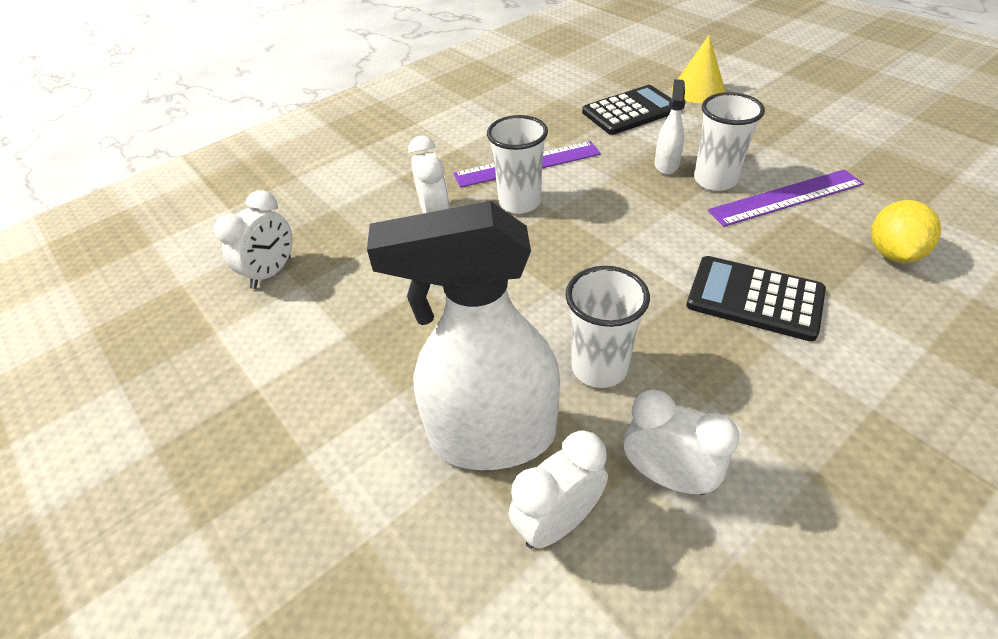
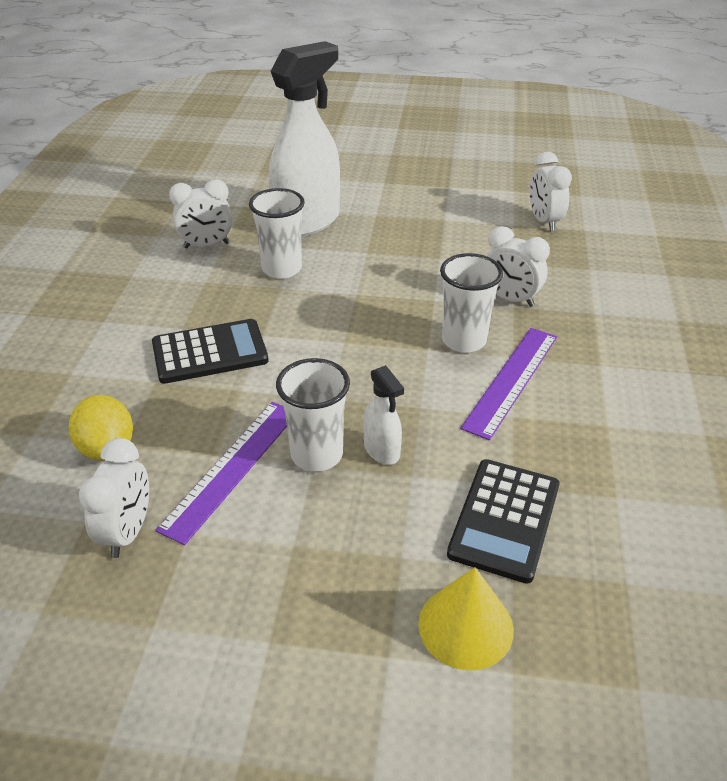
camera: 135 degrees right, 5 degrees down
white clock [509,430,608,549] -> white clock moved to [79,438,149,558]

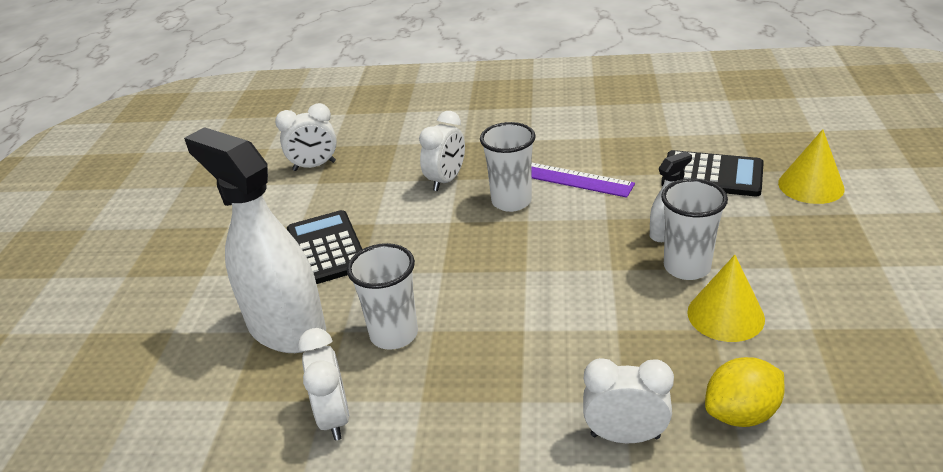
camera: 90 degrees left, 5 degrees down
white clock [79,438,149,558] -> white clock moved to [583,358,674,443]
black calculator [152,319,269,384] -> black calculator moved to [287,210,362,284]
purple ruler [155,402,287,545] -> yellow cone [687,255,765,342]

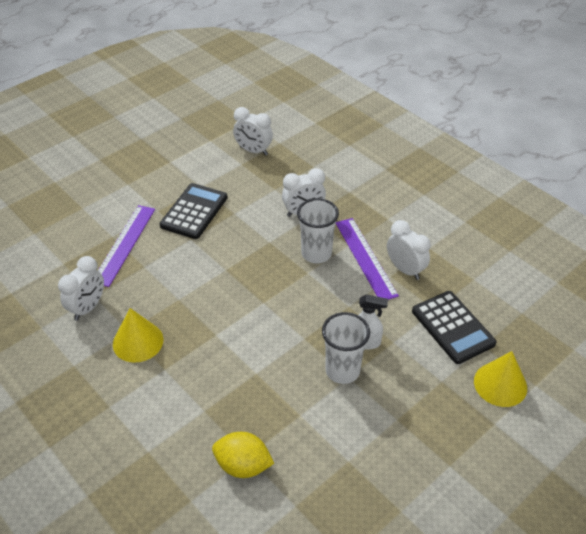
camera: 40 degrees right, 10 degrees up
white spray bottle [184,127,326,353] -> purple ruler [98,205,155,287]
white cup [347,243,418,350] -> none
white clock [583,358,674,443] -> white clock moved to [387,220,431,280]
yellow cone [687,255,765,342] -> yellow cone moved to [113,308,164,363]

